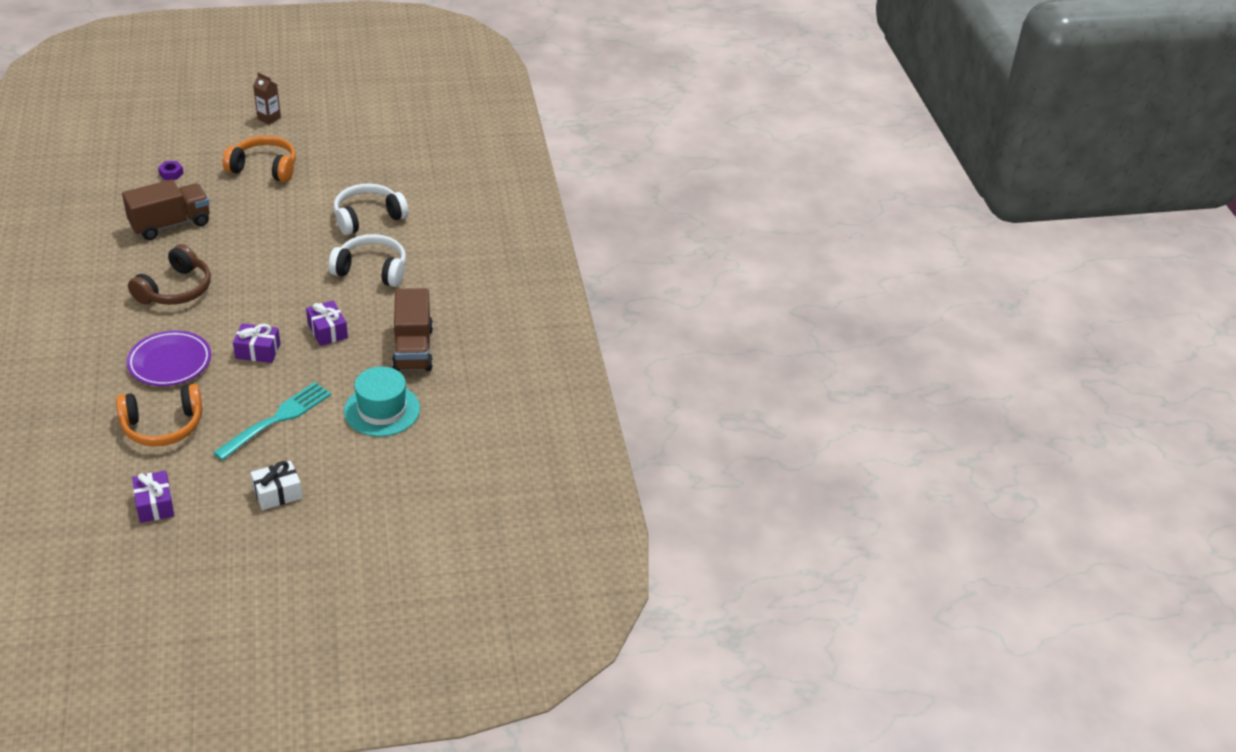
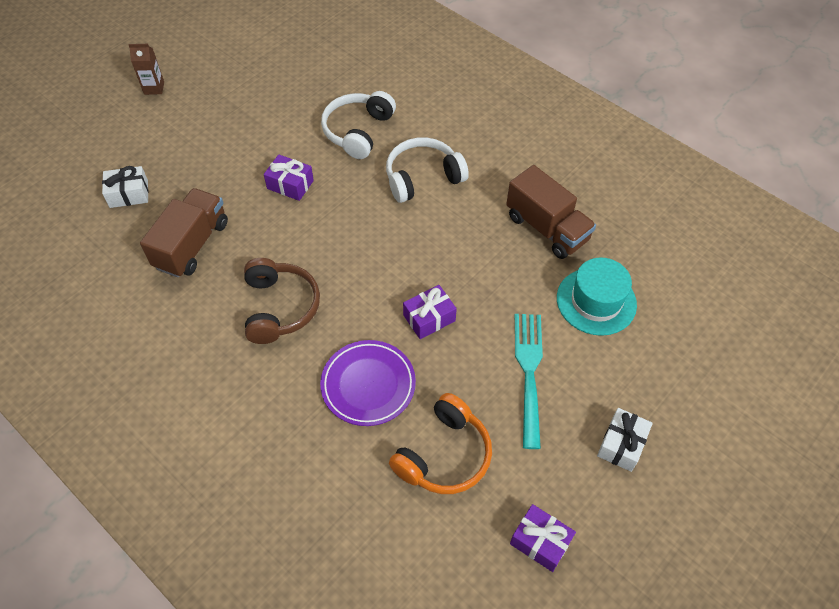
camera: 35 degrees left, 15 degrees up
purple nut [158,161,184,180] -> white gift [102,166,149,208]
orange headphones [223,136,296,182] -> none
purple gift [306,301,348,346] -> purple gift moved to [264,154,314,201]

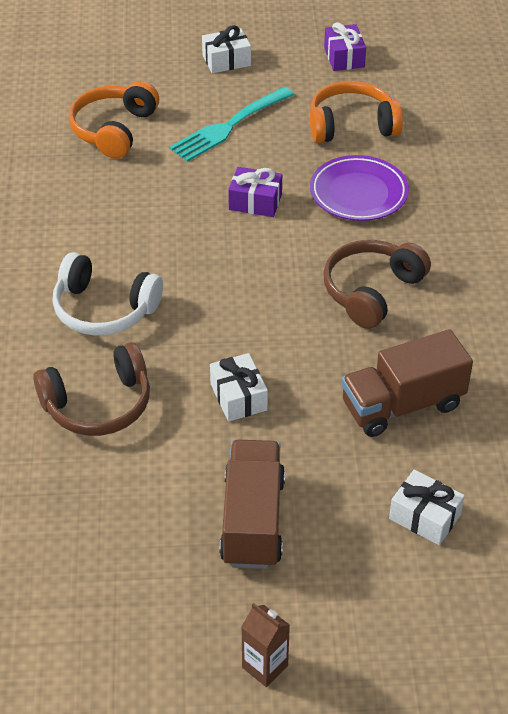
camera: 135 degrees left, 10 degrees down
purple gift [264,154,314,201] -> white gift [210,353,268,422]
white headphones [321,91,396,159] -> brown headphones [33,342,150,436]
brown truck [506,165,596,259] -> brown truck moved to [219,440,285,569]
turquoise hat [557,257,637,336] -> orange headphones [69,81,159,159]

